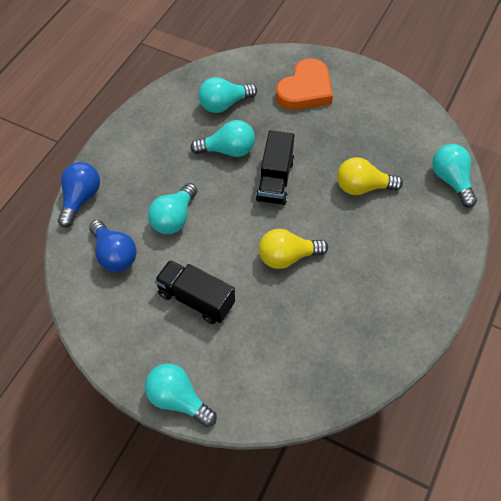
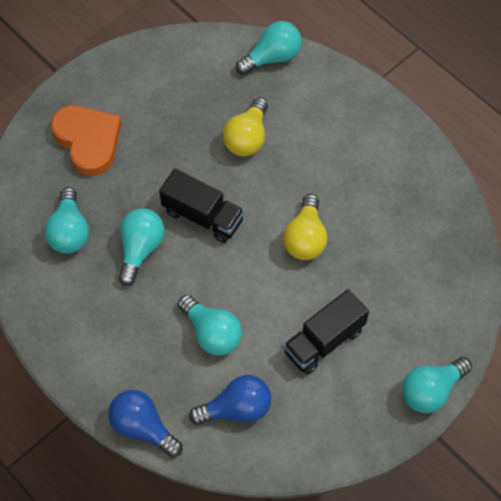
camera: 70 degrees left, 5 degrees up
turquoise light bulb [432,144,477,208] -> turquoise light bulb turned 150 degrees clockwise [236,21,302,75]

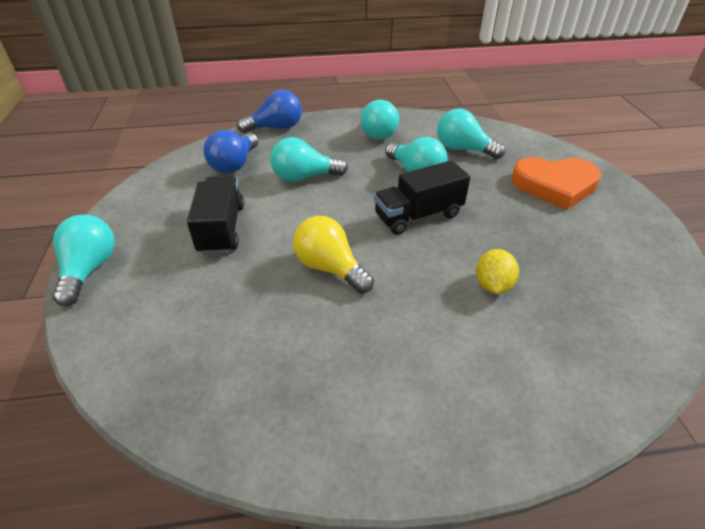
camera: 125 degrees right, 20 degrees down
yellow light bulb [223,97,268,156] -> yellow lemon [476,249,519,294]
turquoise light bulb [236,21,302,75] -> turquoise light bulb moved to [361,100,399,140]

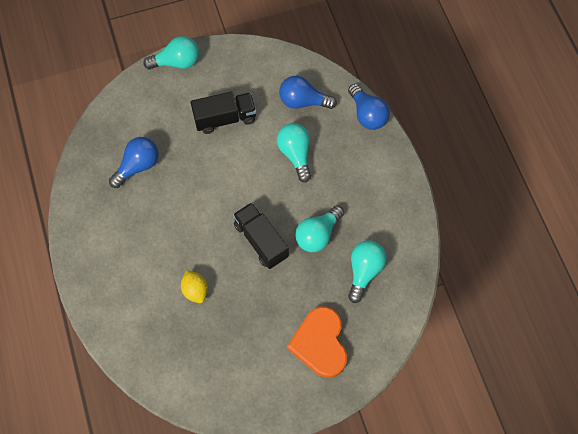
camera: 80 degrees right, 25 degrees up
yellow light bulb [293,216,374,294] -> none
turquoise light bulb [361,100,399,140] -> none
yellow lemon [476,249,519,294] -> yellow lemon turned 60 degrees clockwise [181,270,208,303]
none -> blue light bulb [109,137,159,188]

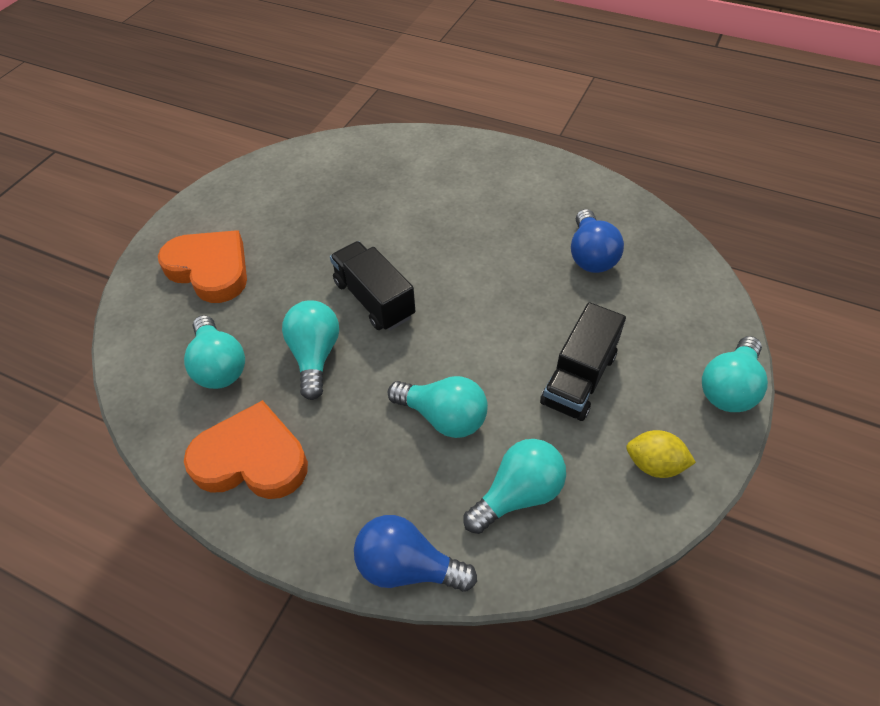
camera: 135 degrees right, 15 degrees down
yellow lemon [181,270,208,303] -> yellow lemon moved to [626,430,696,478]
black truck [233,202,289,269] -> black truck turned 135 degrees counterclockwise [330,241,415,331]
blue light bulb [279,76,337,109] -> turquoise light bulb [463,439,566,534]
none -> orange heart [184,400,308,499]

